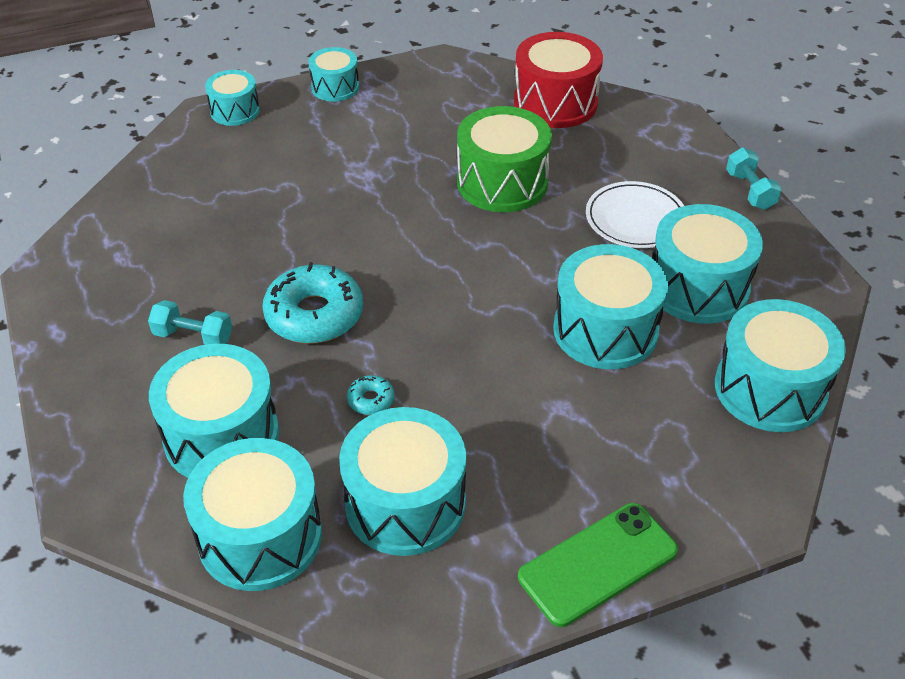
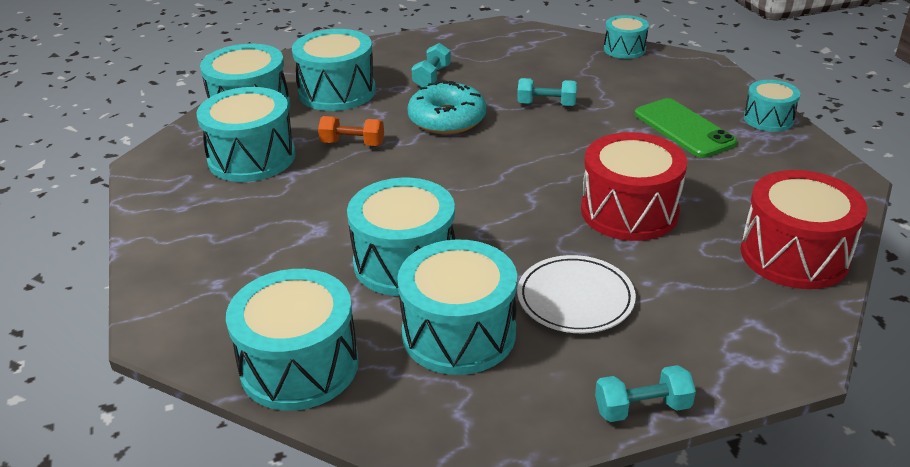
camera: 95 degrees right, 10 degrees down
turquoise drum [205,70,260,126] -> turquoise drum moved to [604,15,649,59]
turquoise donut [347,375,394,415] -> orange dumbbell [318,116,384,146]
green drum [457,106,552,212] -> red drum [581,132,687,241]
green phone [518,503,678,627] -> green phone moved to [634,98,737,158]
none -> turquoise dumbbell [517,78,577,106]

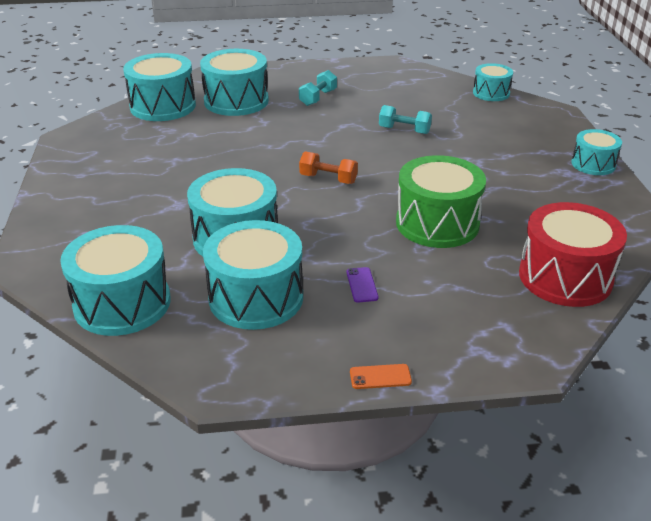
camera: 10 degrees right, 0 degrees up
turquoise drum [197,87,296,182] -> none
orange dumbbell [318,116,384,146] -> orange dumbbell moved to [299,151,358,184]
turquoise donut [408,81,486,134] -> none
white plate [517,255,636,333] -> purple phone [346,267,379,303]
red drum [581,132,687,241] -> green drum [396,155,486,248]
turquoise dumbbell [595,365,696,422] -> orange phone [350,364,412,389]
green phone [634,98,737,158] -> none

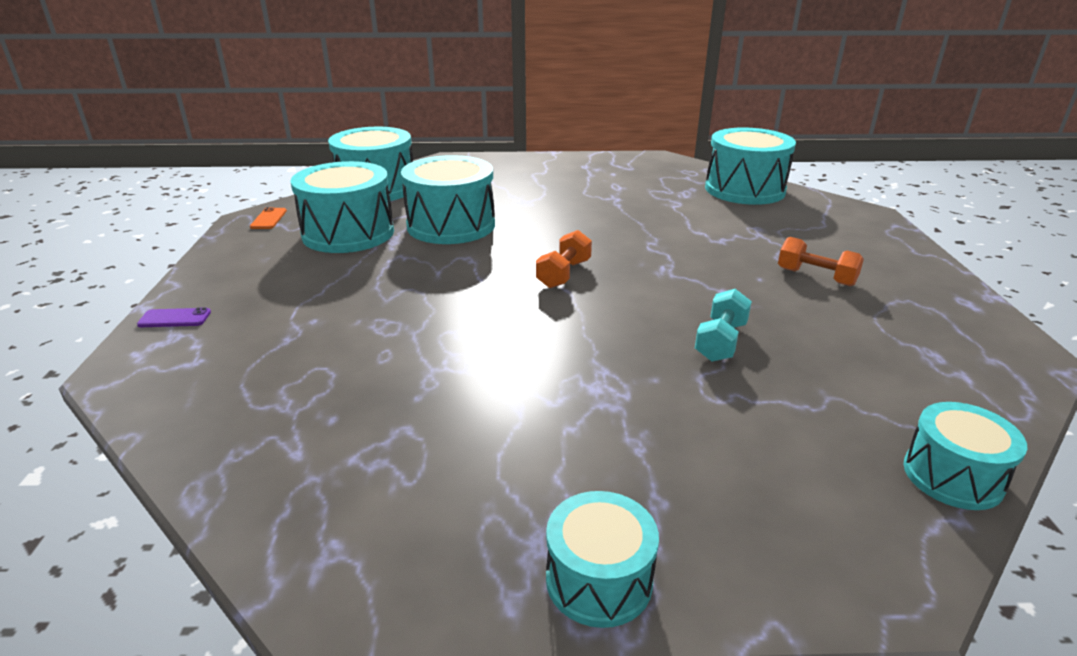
camera: 95 degrees right, 5 degrees down
turquoise drum [200,49,269,116] -> none
turquoise dumbbell [299,70,337,106] -> orange dumbbell [778,237,864,286]
purple phone [346,267,379,303] -> purple phone moved to [137,307,211,327]
orange phone [350,364,412,389] -> orange phone moved to [250,207,287,229]
green drum [396,155,486,248] -> none
red drum [519,202,627,307] -> none

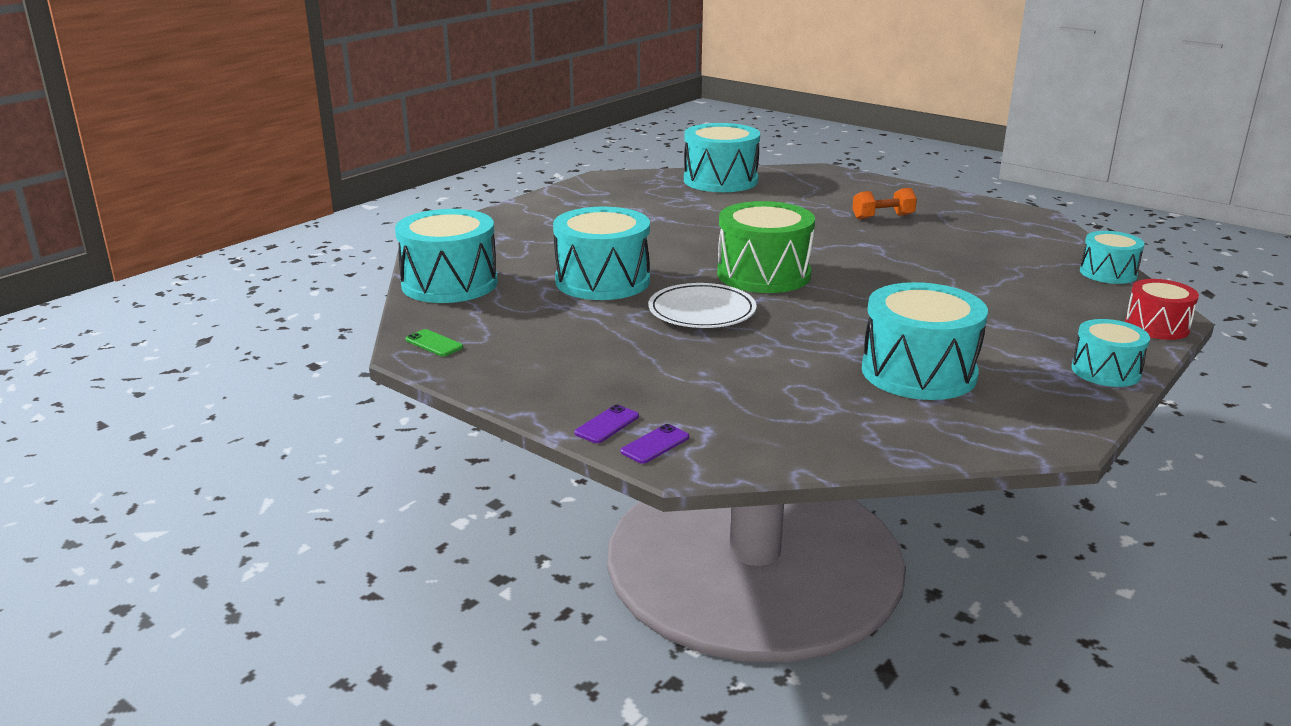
camera: 50 degrees left, 5 degrees down
orange phone [250,207,287,229] -> green phone [406,329,463,356]
turquoise drum [290,161,394,253] -> turquoise drum moved to [862,282,988,400]
orange dumbbell [536,230,592,288] -> green drum [717,201,815,293]
turquoise dumbbell [695,289,752,362] -> none
none -> purple phone [620,424,689,464]
none -> white plate [648,283,757,328]
none -> red drum [1125,279,1199,340]

